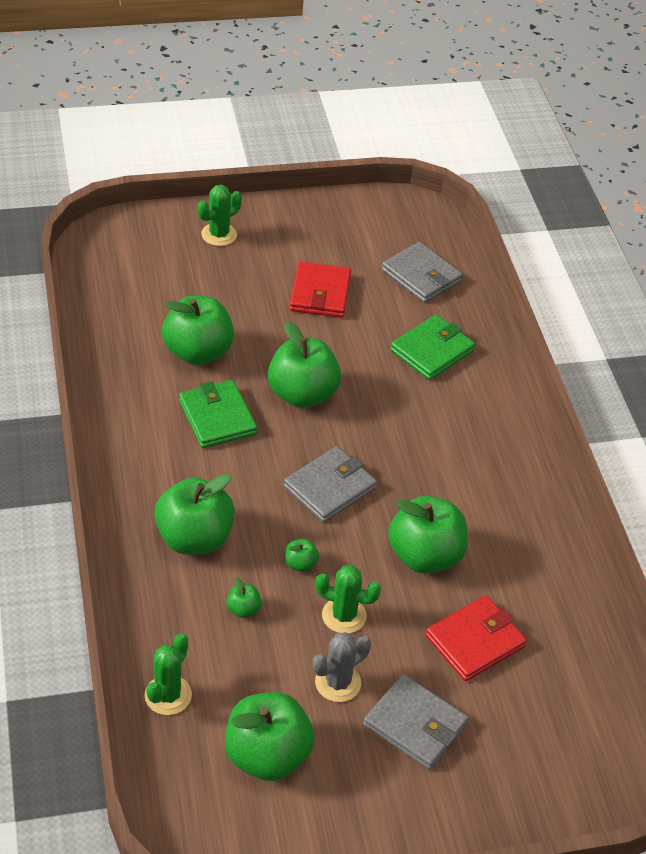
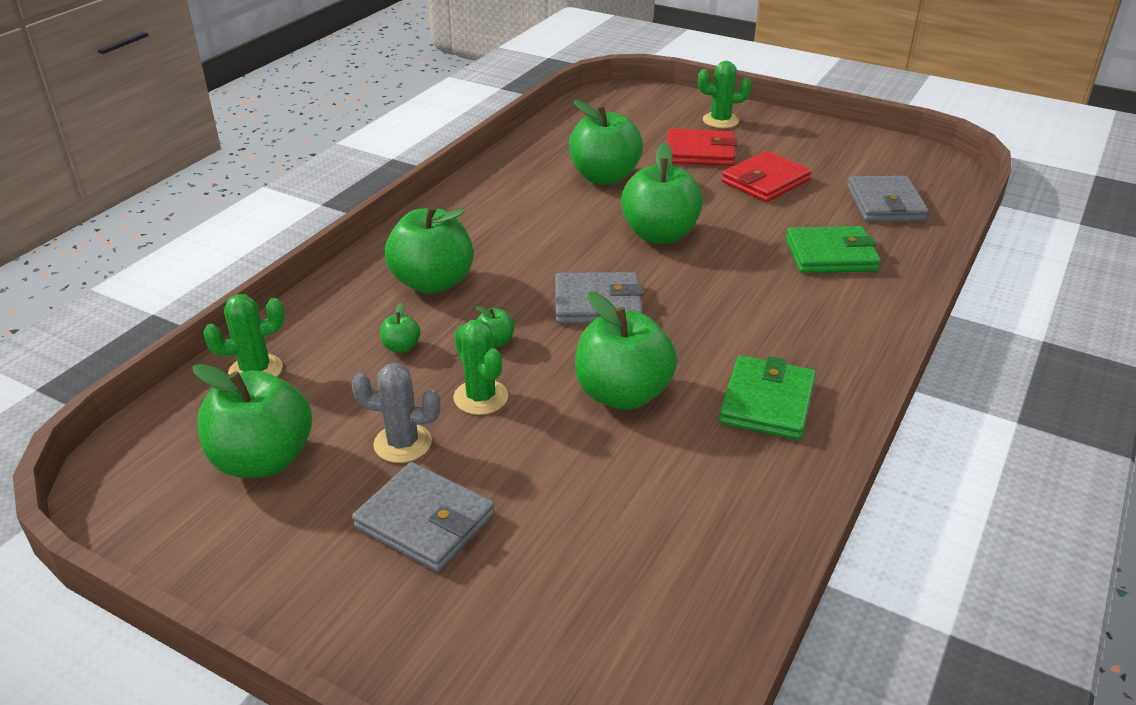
camera: 45 degrees right, 10 degrees down
green wallet [179,380,257,448] -> green wallet moved to [719,355,816,440]
grey wallet [363,674,469,770] -> grey wallet turned 45 degrees counterclockwise [352,462,495,572]
red wallet [426,596,527,681] -> red wallet moved to [667,129,737,166]

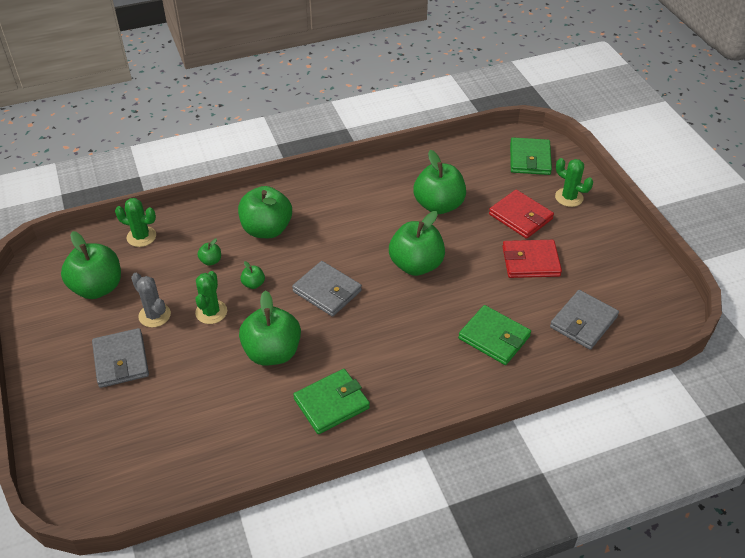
camera: 40 degrees right, 10 degrees up
none -> green wallet [510,137,552,175]

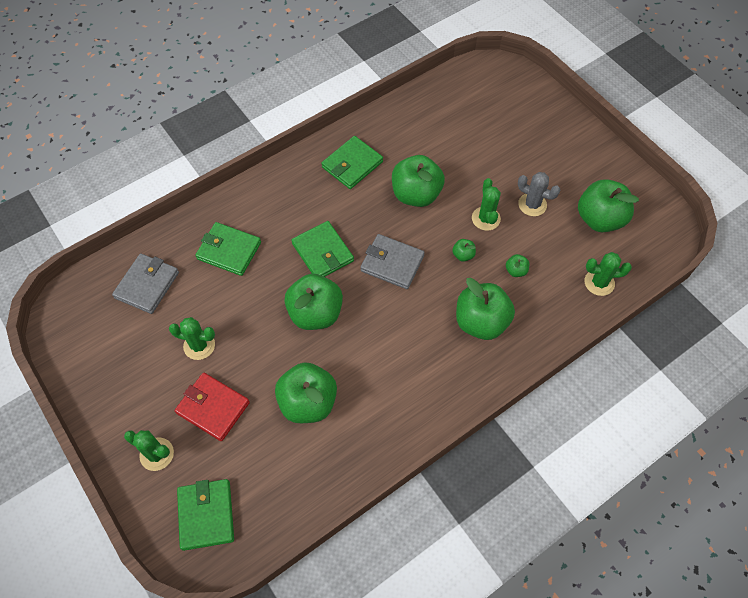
camera: 165 degrees right, 15 degrees up
grey wallet [92,328,149,388] -> none
red wallet [502,240,562,278] -> green cactus [169,317,215,360]
none -> green wallet [291,221,354,277]

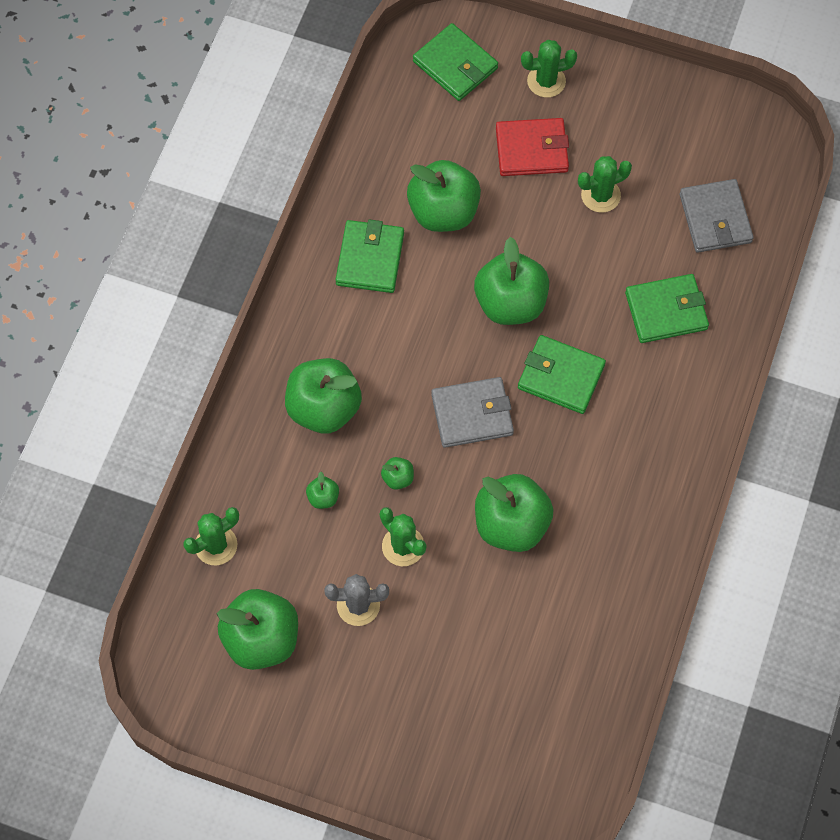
camera: 145 degrees right, 5 degrees up
green wallet [322,136,383,189] -> green wallet moved to [335,219,404,293]

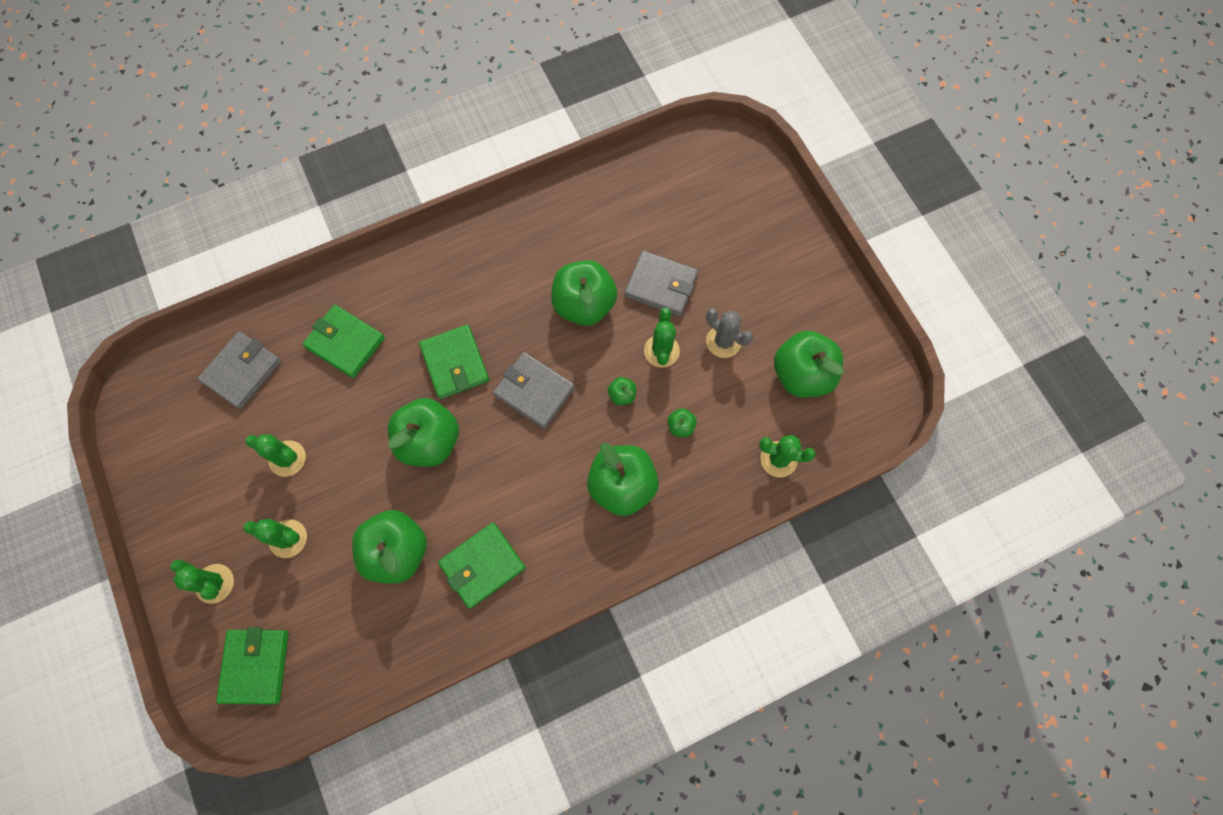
camera: 135 degrees left, 5 degrees up
red wallet [496,118,569,176] -> green cactus [243,519,307,558]
none -> grey wallet [624,251,698,316]

